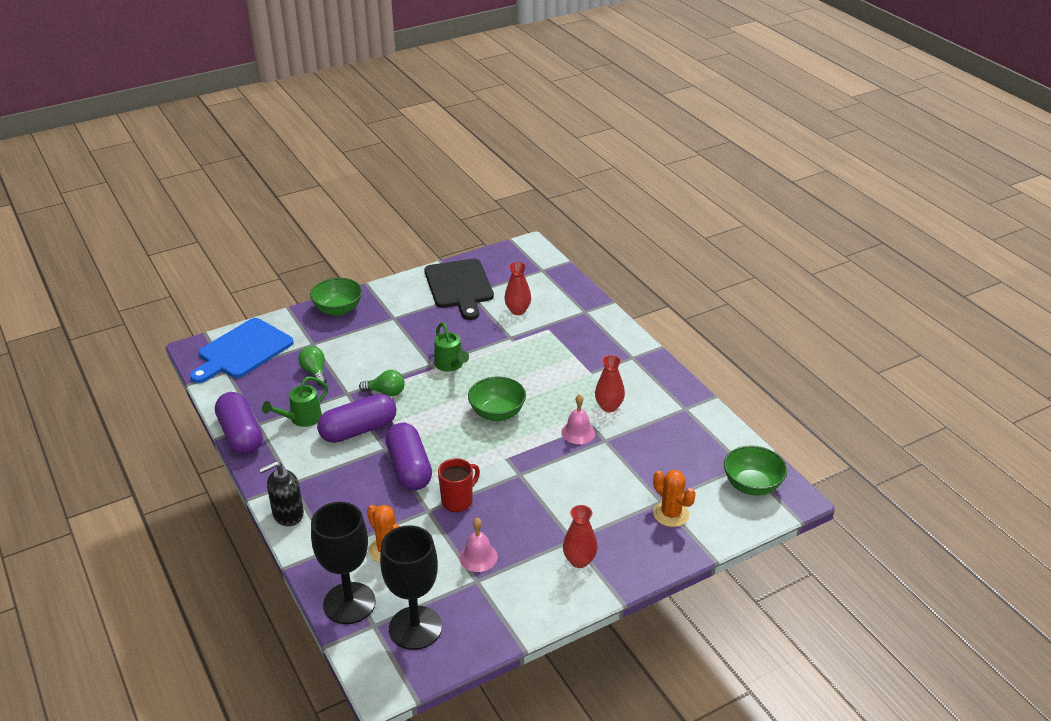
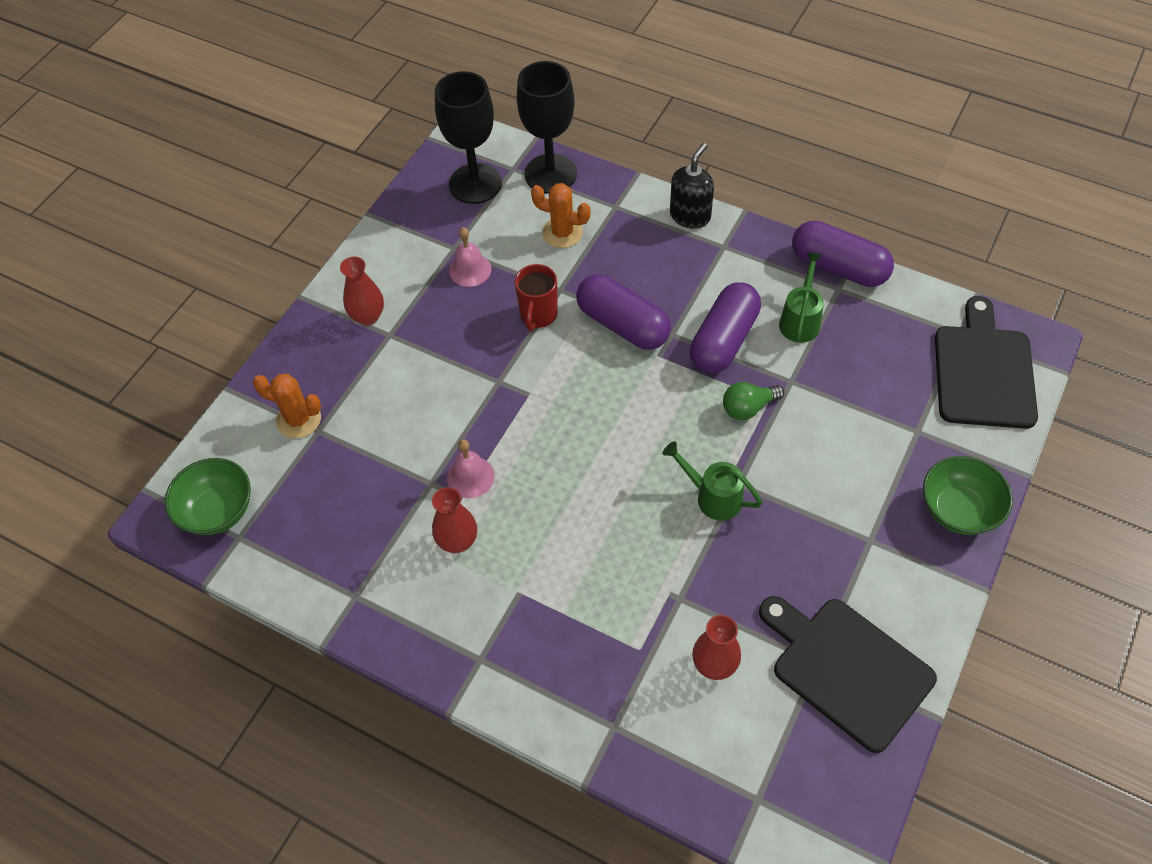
camera: 150 degrees right, 20 degrees up
blue cutting board [190,318,294,383] -> black cutting board [935,296,1038,429]
green light bulb [298,346,327,386] -> none
green bowl [468,377,526,421] -> none

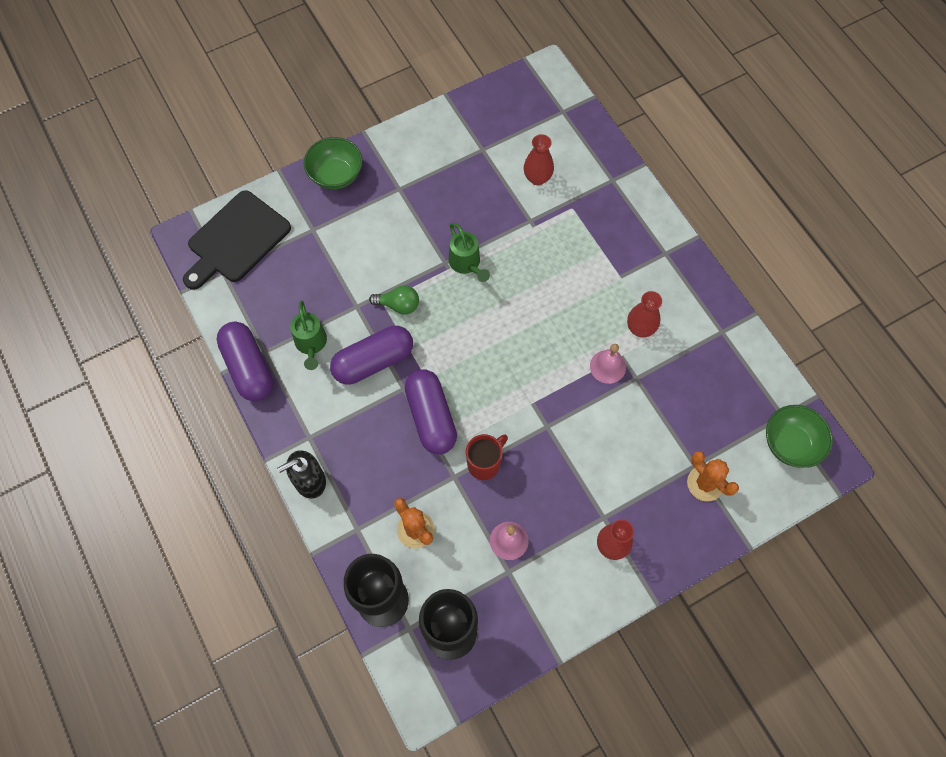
camera: 150 degrees left, 10 degrees up
black cutting board [759,596,937,753] -> none
green watering can [779,252,824,343] -> green watering can turned 60 degrees counterclockwise [290,301,327,370]

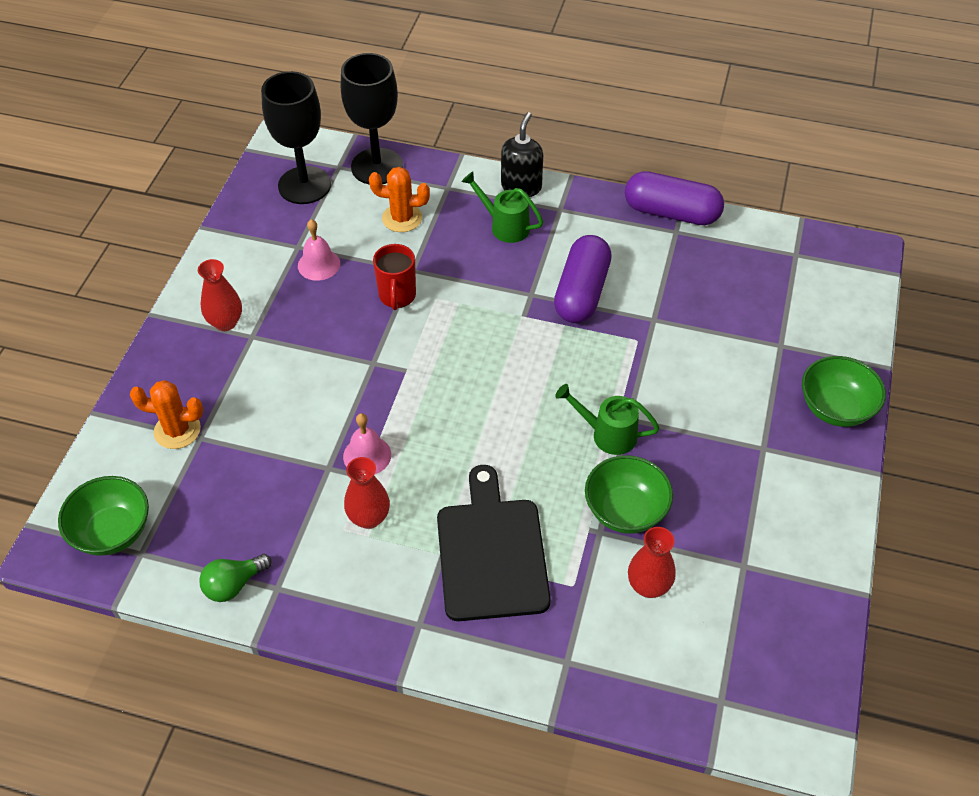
camera: 135 degrees right, 15 degrees down
black cutting board [183,190,291,290] -> black cutting board moved to [437,465,551,621]
green watering can [290,301,327,370] -> green watering can moved to [461,171,543,243]
green light bulb [369,285,419,315] -> green light bulb moved to [199,554,272,602]
purple capsule [405,369,457,454] -> none
none -> green bowl [585,455,673,534]

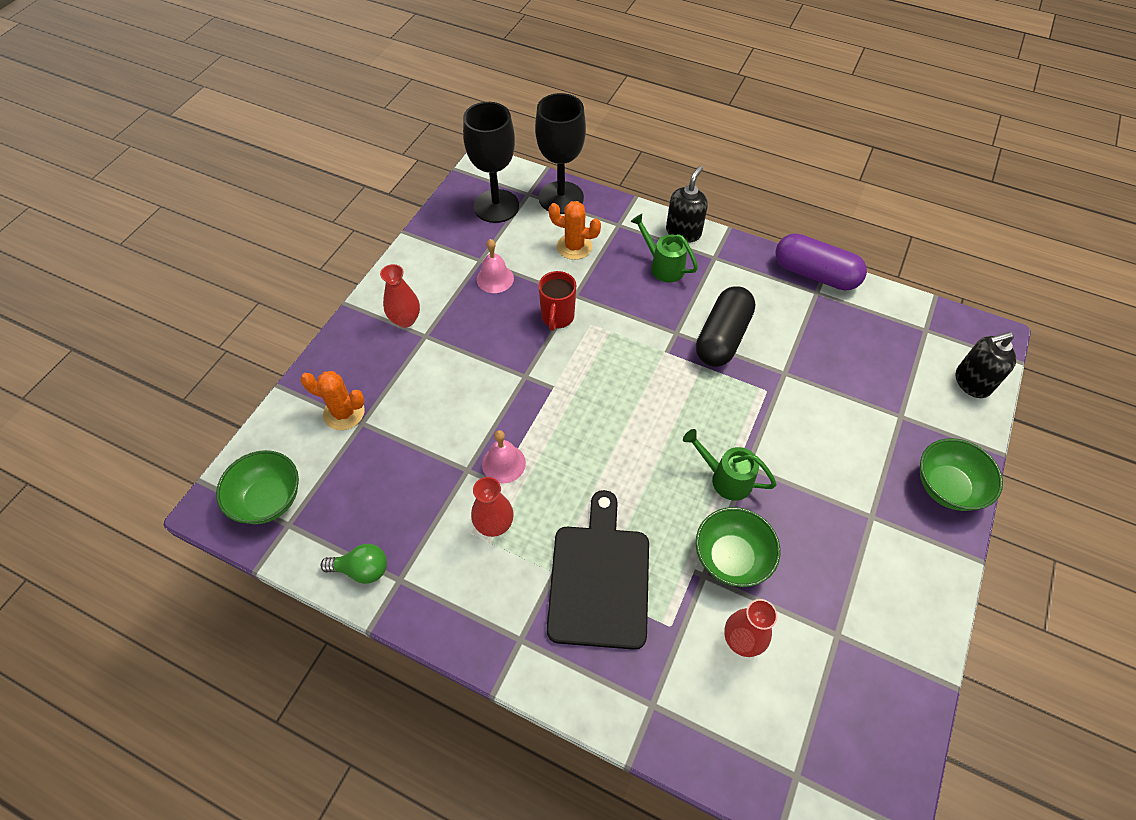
camera: 10 degrees right, 5 degrees up
green light bulb [199,554,272,602] -> green light bulb turned 150 degrees counterclockwise [321,544,387,584]
purple capsule [554,235,612,323] -> black capsule [696,286,755,367]
none -> black soap dispenser [956,332,1016,398]

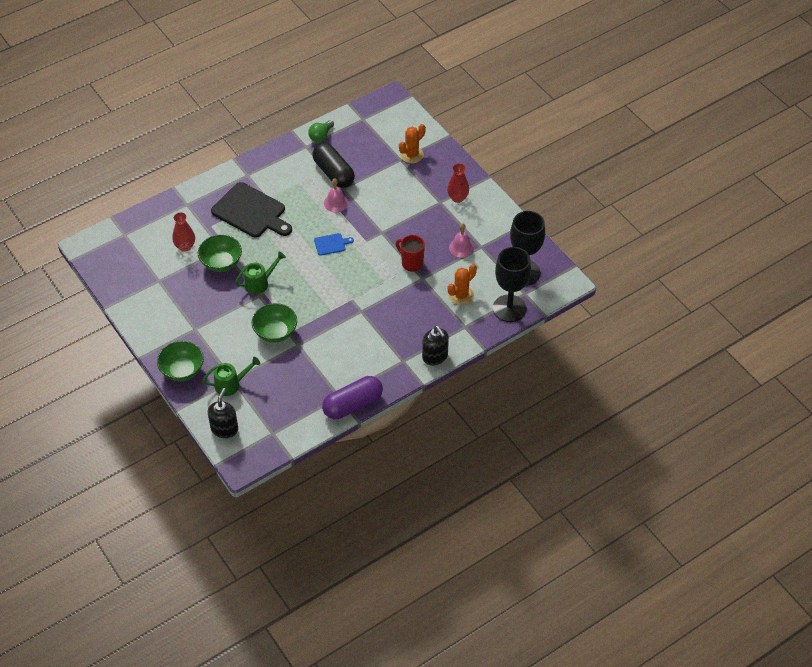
camera: 120 degrees right, 5 degrees down
green bowl [216,450,299,524] -> green bowl moved to [251,303,297,343]
red vase [471,477,514,537] -> none
green watering can [630,214,698,282] -> green watering can moved to [202,357,260,396]
black capsule [696,286,755,367] -> black capsule moved to [312,143,355,188]
none -> blue cutting board [314,233,354,256]

